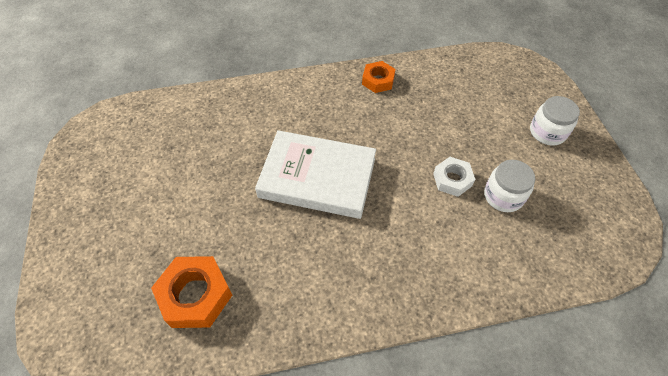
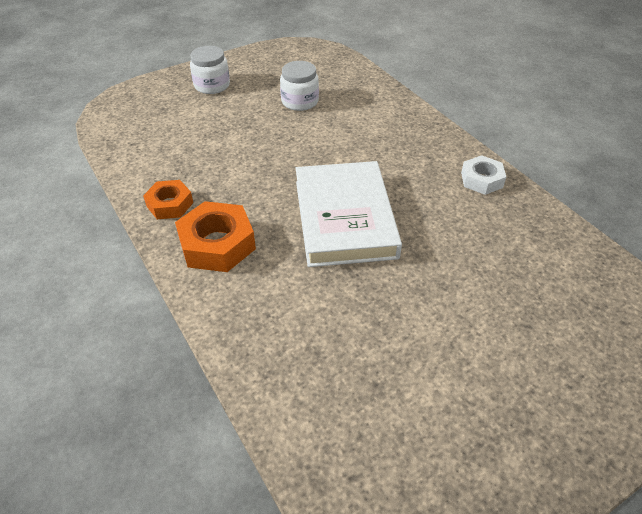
camera: 110 degrees left, 10 degrees down
orange nut [151,256,232,328] -> orange nut moved to [175,201,256,272]
white nut [433,157,475,197] -> white nut moved to [461,155,506,195]

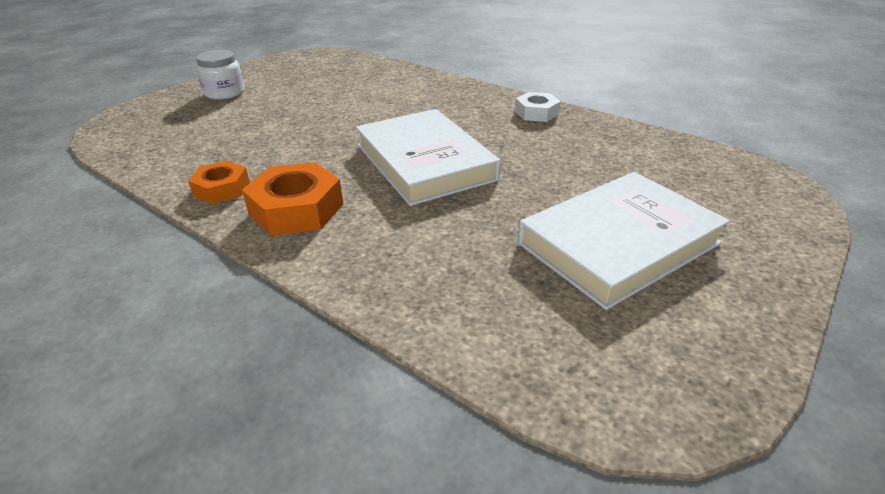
camera: 20 degrees left, 10 degrees down
white jar [280,61,319,111] -> none
none -> white book [518,172,730,310]

